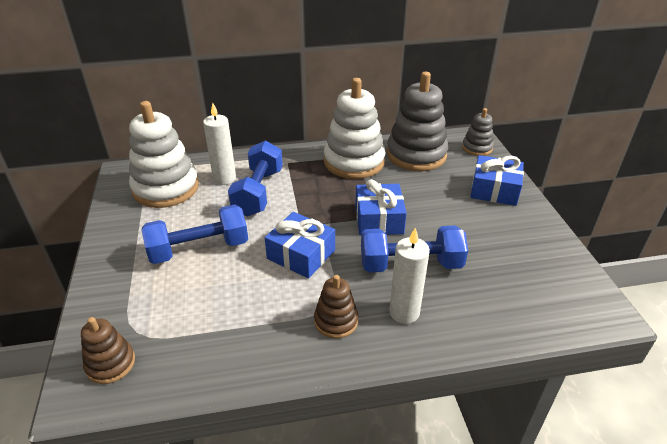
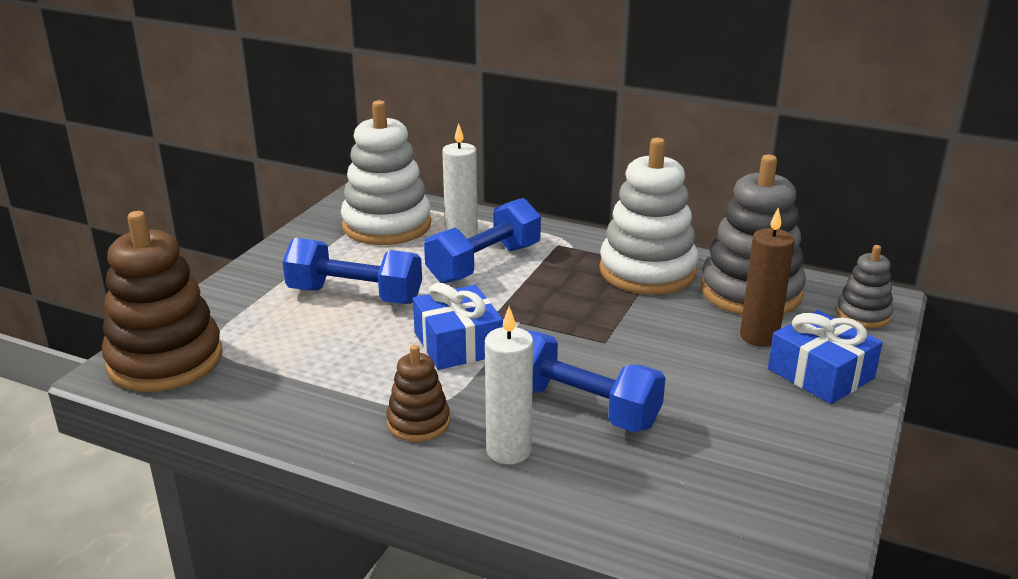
camera: 35 degrees right, 10 degrees down
brown stacking toy [81,317,135,384] -> brown stacking toy [102,211,223,392], size x1.95
blue gift [355,179,407,236] -> none
none -> brown candle [740,208,795,347]

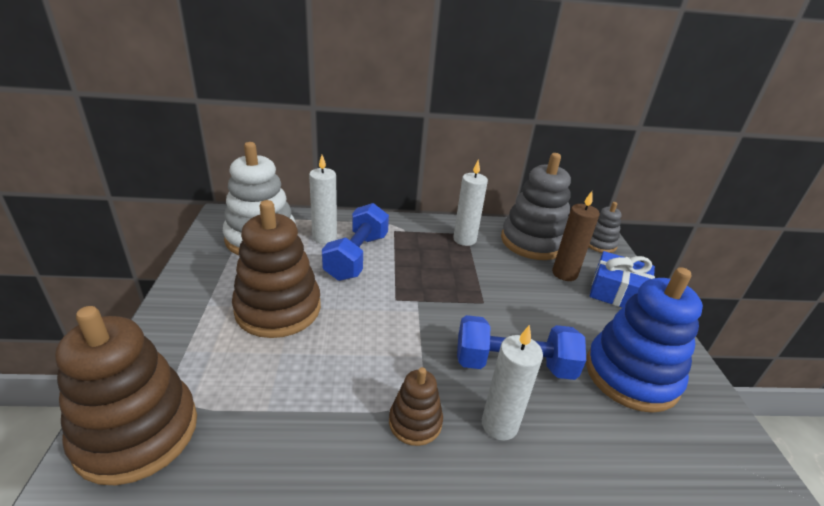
camera: 30 degrees left, 5 degrees up
blue dumbbell [282,238,422,304] -> brown stacking toy [232,200,321,338]
blue gift [413,282,503,370] -> none
white stacking toy [599,138,698,295] -> white candle [453,159,488,246]
none -> blue stacking toy [586,267,703,413]

